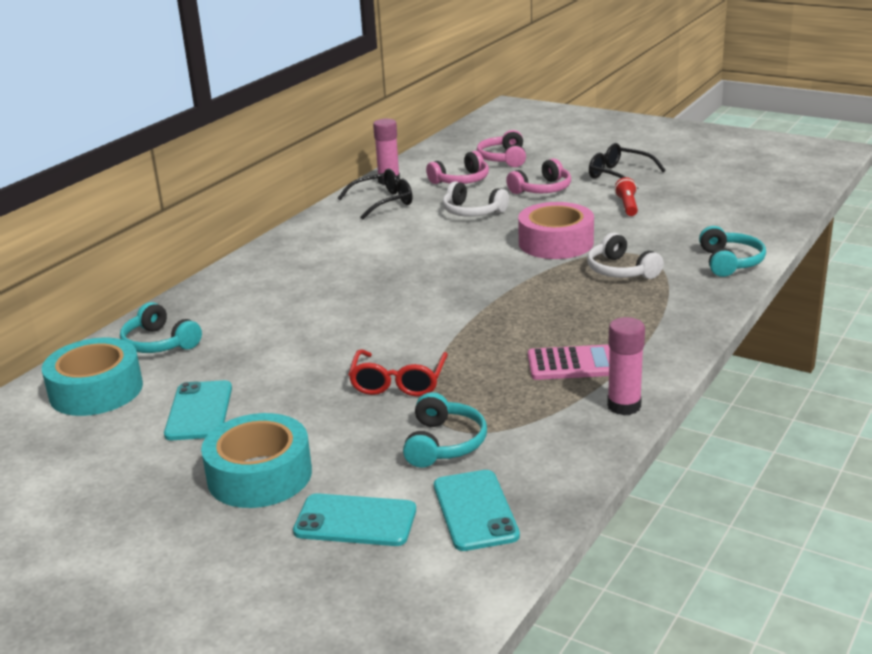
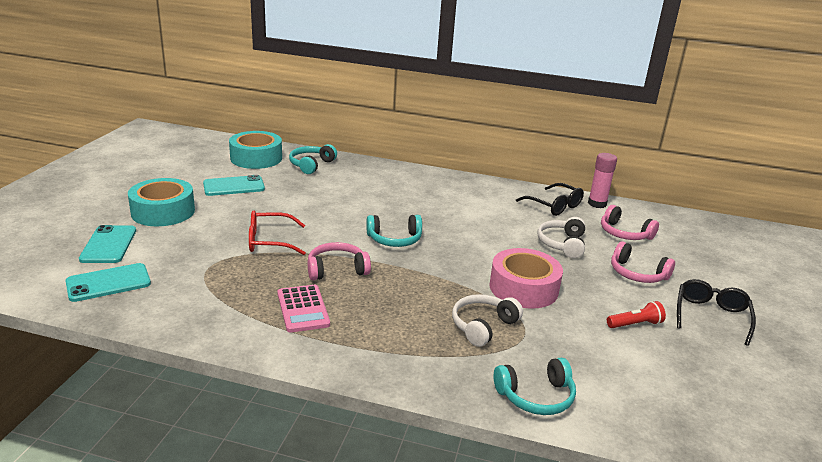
camera: 70 degrees right, 0 degrees up
turquoise headphones [403,392,487,468] -> turquoise headphones moved to [366,215,422,247]
pink headphones [477,130,526,167] -> pink headphones moved to [308,242,371,280]
pink glue stick [607,317,645,415] -> none

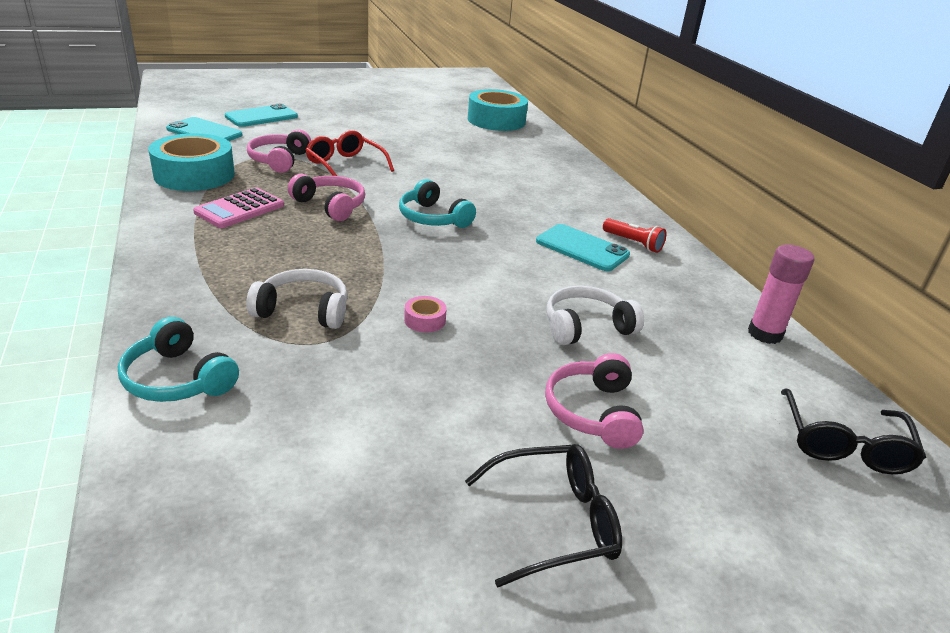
camera: 55 degrees right, 5 degrees up
turquoise tape [128,178,195,226] -> turquoise tape moved to [148,133,235,191]
turquoise phone [203,175,265,196] -> turquoise phone moved to [536,224,630,271]
turquoise headphones [289,144,337,174] -> none
pink tape [489,248,563,309] -> pink tape [404,296,447,332], size x0.40
black glasses [516,183,584,216] -> black glasses moved to [781,388,926,474]
pink headphones [601,205,659,240] -> pink headphones moved to [247,129,311,173]
red flashlight [607,301,666,328] -> red flashlight moved to [603,218,666,253]

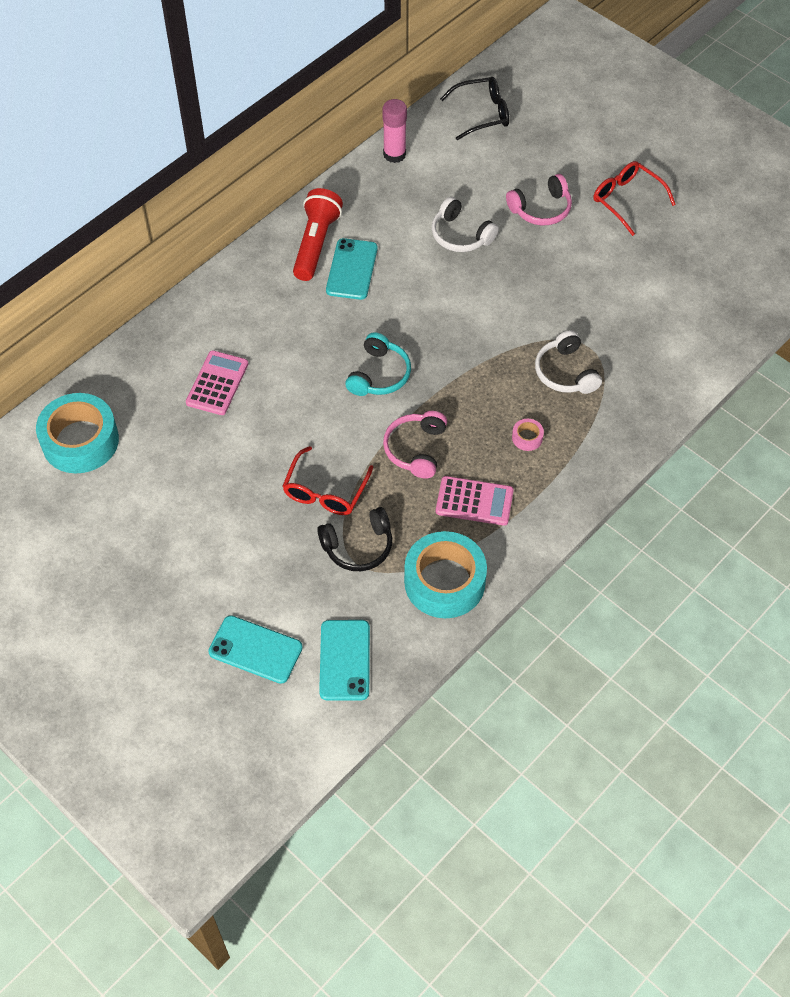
camera: 115 degrees left, 25 degrees up
turquoise headphones [118,317,239,402] -> none
pink headphones [247,129,311,173] -> black headphones [317,507,392,571]
pink tape [404,296,447,332] -> pink tape moved to [512,419,544,451]
black glasses [465,444,622,588] -> red glasses [593,161,676,236]
red flashlight [603,218,666,253] -> red flashlight [293,188,343,281], size x1.76
none -> pink calculator [186,350,248,415]

